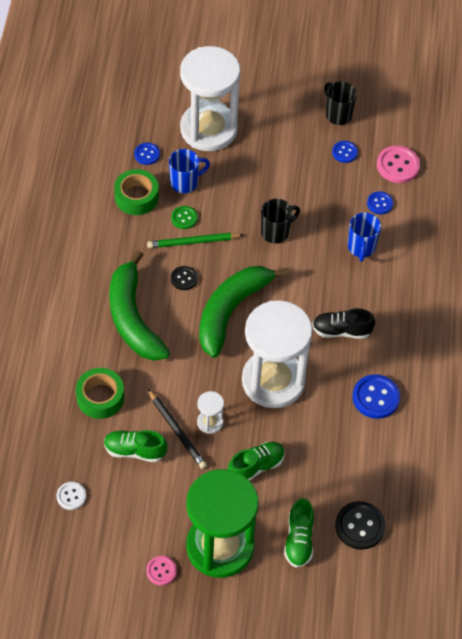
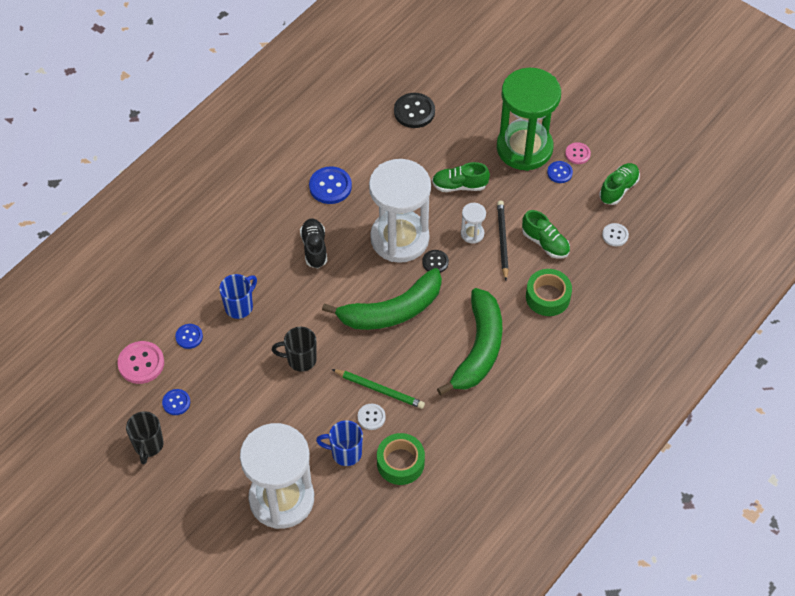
camera: 145 degrees left, 0 degrees up
blue button [134,143,160,165] -> blue button moved to [547,161,573,183]
green button [171,206,198,229] -> white button [358,404,386,430]
black button [171,266,198,290] -> black button moved to [422,250,449,273]
green shoe [284,498,314,568] -> green shoe moved to [599,163,640,205]
black shoe [312,308,375,339] -> black shoe turned 135 degrees counterclockwise [300,219,327,268]

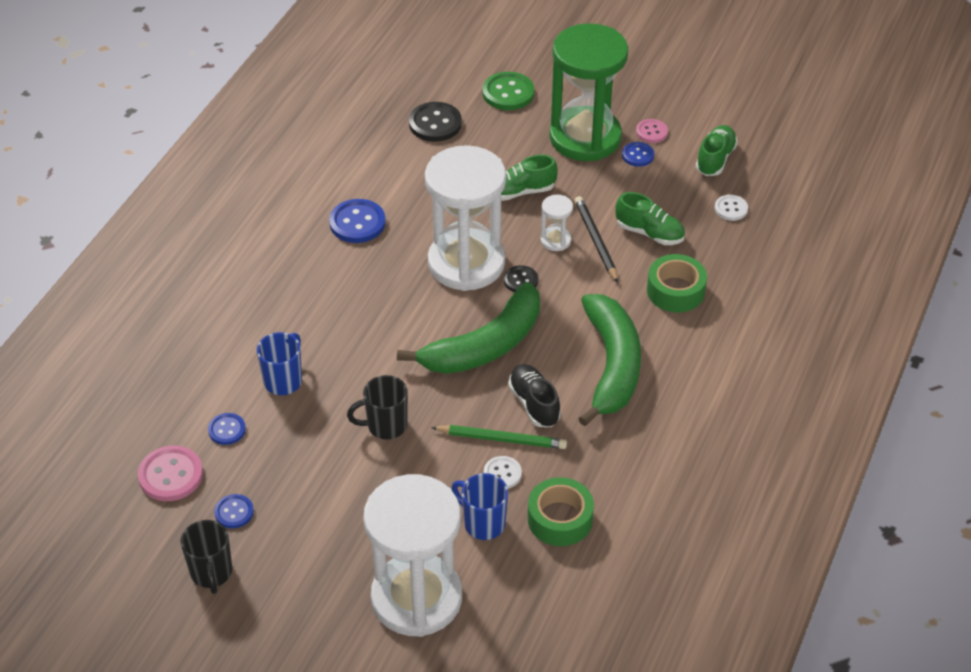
camera: 15 degrees left, 10 degrees down
black shoe [300,219,327,268] -> black shoe moved to [508,364,561,427]
blue mug [316,420,363,466] -> blue mug turned 45 degrees clockwise [451,473,508,540]
none -> green button [483,72,534,110]

